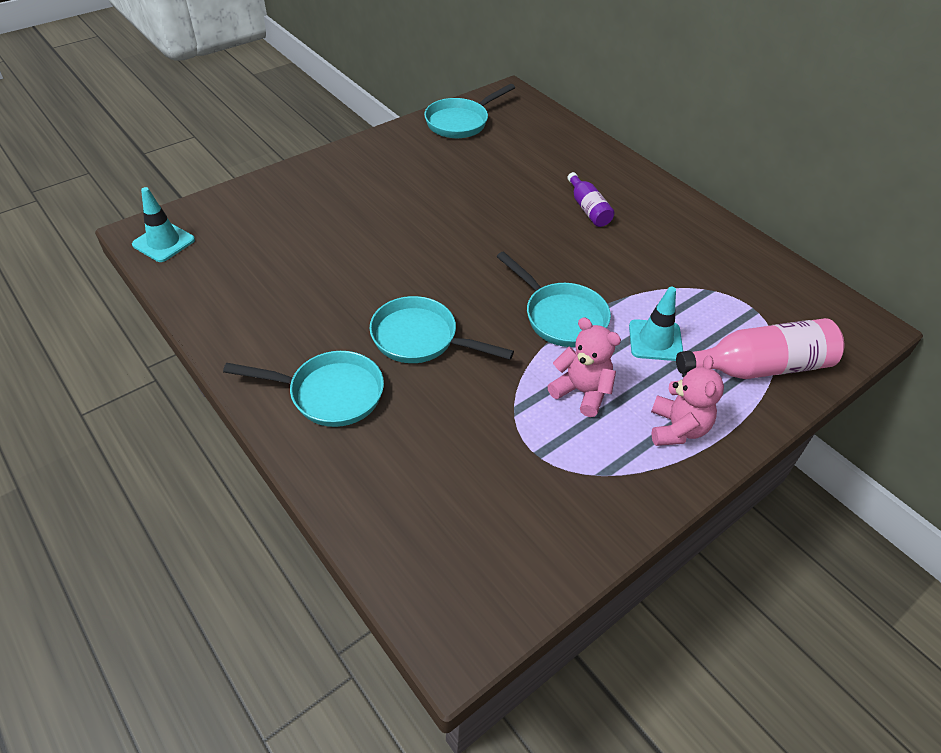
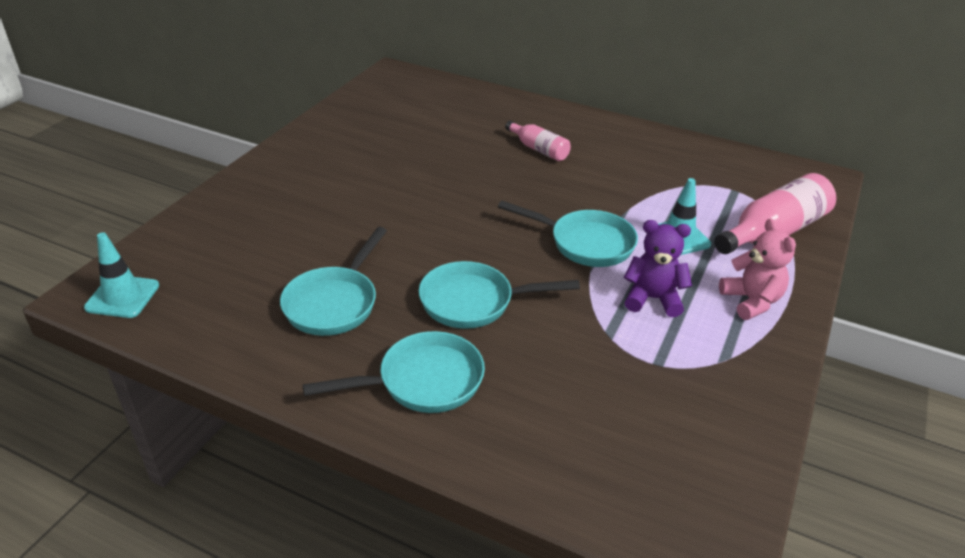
camera: 25 degrees left, 10 degrees down
turquoise pan [424,84,515,138] -> turquoise pan moved to [280,227,387,336]
pink teddy bear [547,318,621,417] -> purple teddy bear [624,220,692,317]
purple bottle [567,172,614,227] -> pink bottle [505,121,571,161]

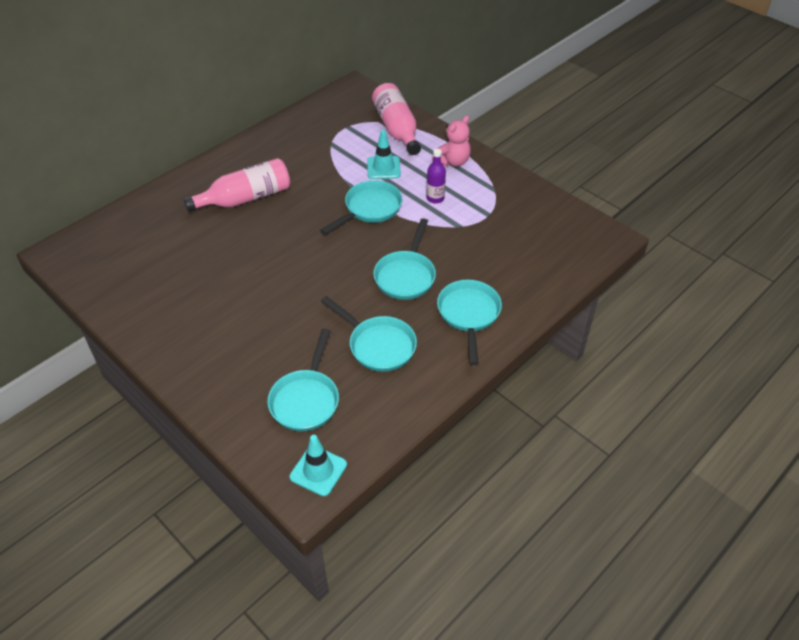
camera: 70 degrees left, 10 degrees up
pink bottle [505,121,571,161] -> pink bottle [183,158,290,212], size x1.76
purple teddy bear [624,220,692,317] -> purple bottle [427,149,446,204]
pink teddy bear [719,218,796,320] -> pink teddy bear turned 135 degrees clockwise [432,116,471,167]
none -> turquoise pan [267,329,339,432]

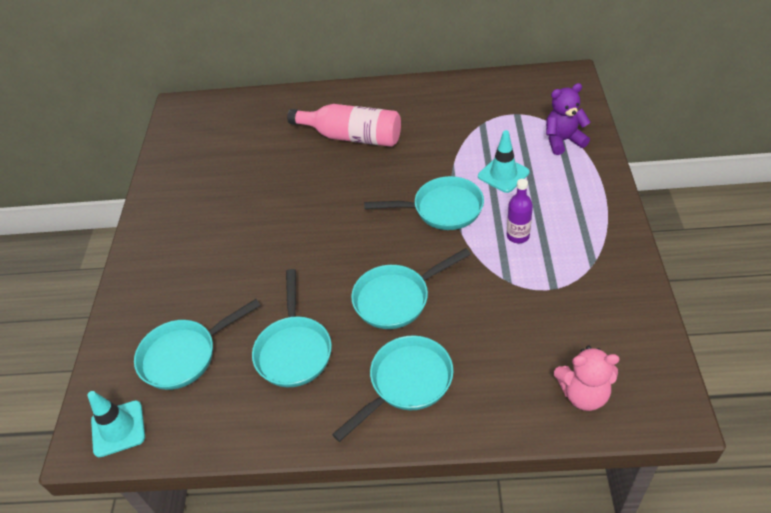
camera: 50 degrees right, 0 degrees up
pink bottle [372,83,421,155] -> purple teddy bear [546,83,591,155]
pink teddy bear [432,116,471,167] -> pink teddy bear moved to [554,346,620,411]

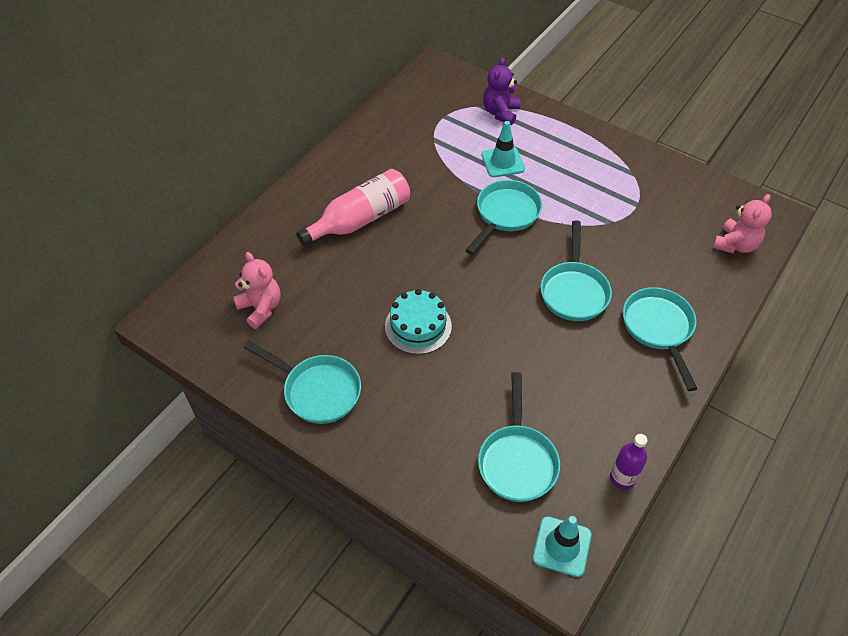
camera: 60 degrees left, 5 degrees up
turquoise pan [252,269,332,387] -> turquoise pan moved to [244,341,361,424]
purple bottle [507,179,533,243] -> purple bottle moved to [610,434,647,489]
none -> pink teddy bear [233,252,281,329]
none -> turquoise cake [385,289,452,354]

